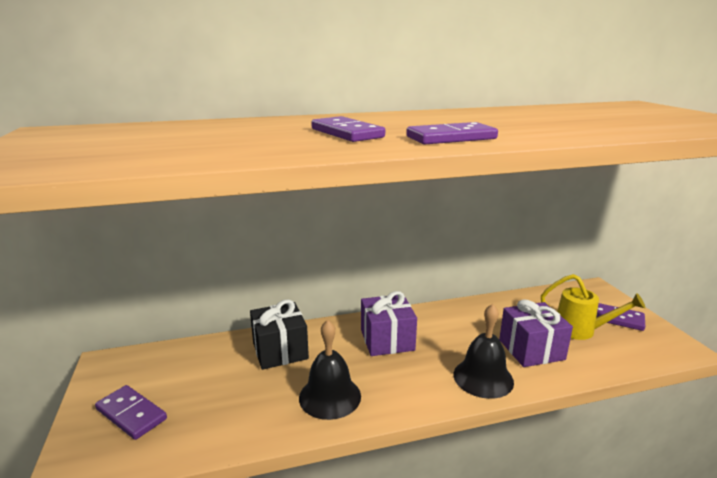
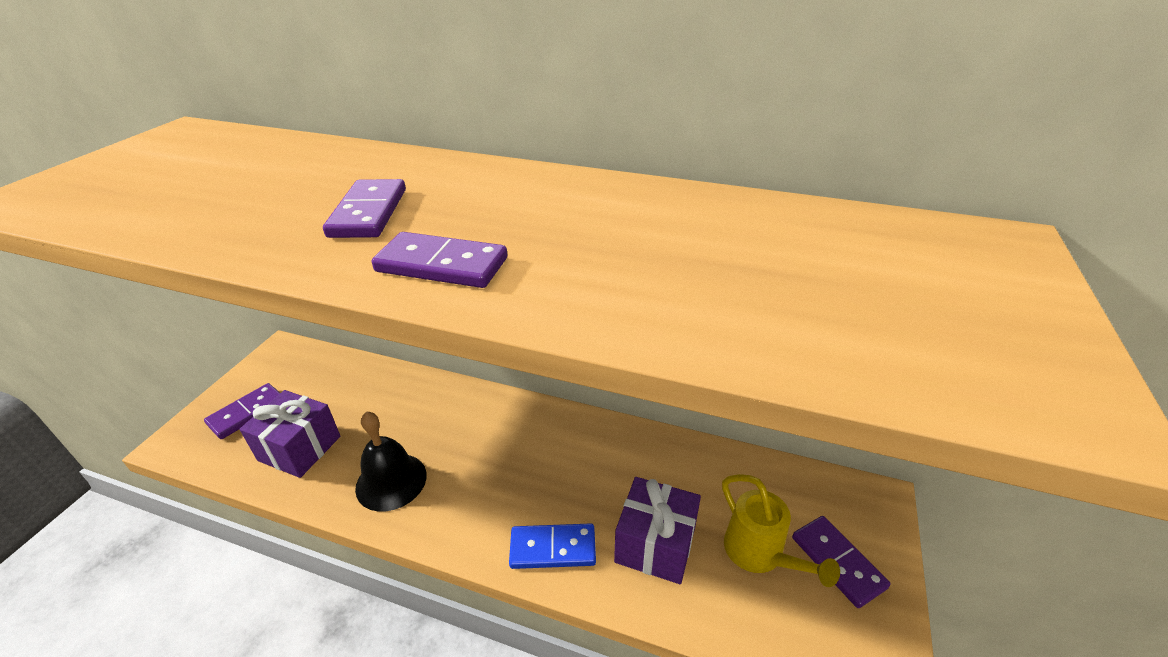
camera: 35 degrees right, 15 degrees up
purple domino [95,385,167,440] -> purple domino turned 60 degrees clockwise [204,383,280,439]
black gift [250,299,309,370] -> none
purple gift [361,291,417,356] -> purple gift moved to [240,390,340,478]
black bell [453,304,514,399] -> blue domino [509,523,596,569]

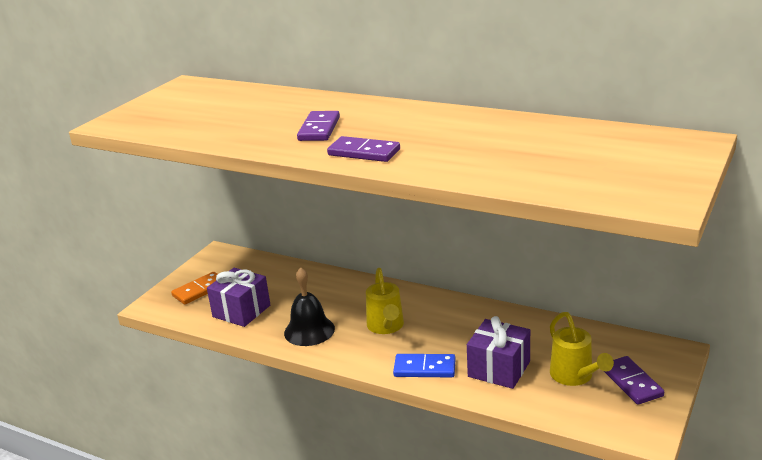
camera: 10 degrees right, 10 degrees down
purple domino [204,383,280,439] -> orange domino [171,272,218,305]
none -> yellow watering can [366,268,404,334]

